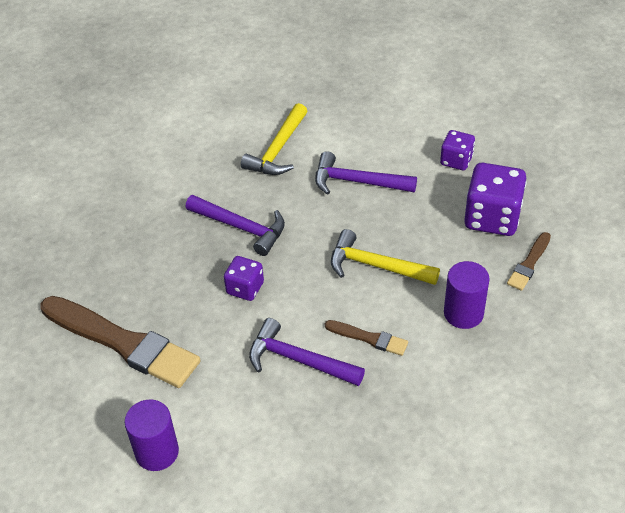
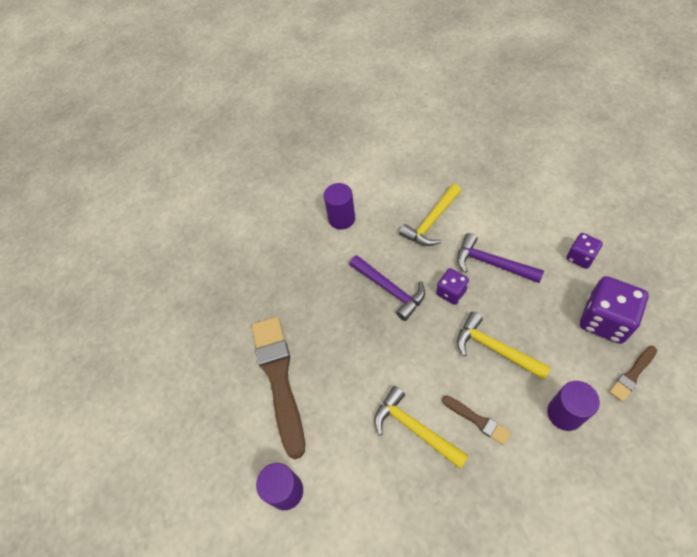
camera: 20 degrees right, 10 degrees up
brown brush [41,296,201,388] -> brown brush turned 150 degrees counterclockwise [251,316,305,459]
purple dice [224,256,264,301] -> purple dice moved to [436,268,469,305]
purple hammer [249,318,365,386] -> yellow hammer [374,386,469,469]
none -> purple cylinder [324,183,355,230]

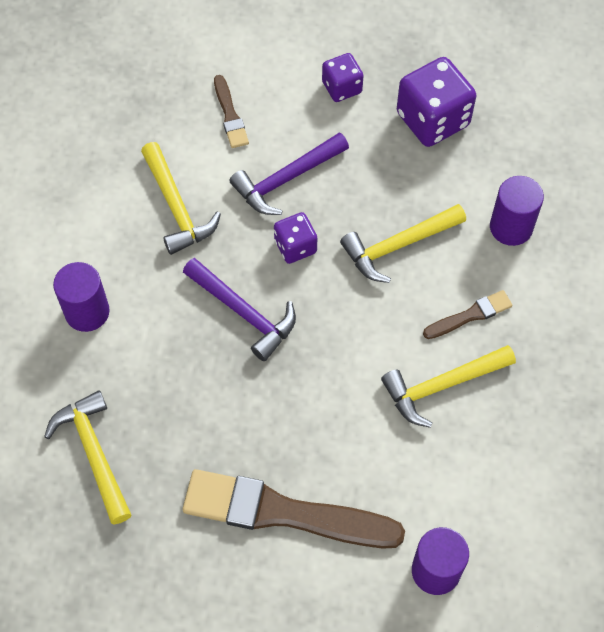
camera: 70 degrees left, 5 degrees up
purple hammer [349,255,425,321] -> purple hammer turned 60 degrees clockwise [183,258,296,361]
brown brush [609,346,657,402] -> brown brush moved to [214,75,249,148]
none -> yellow hammer [44,390,131,524]

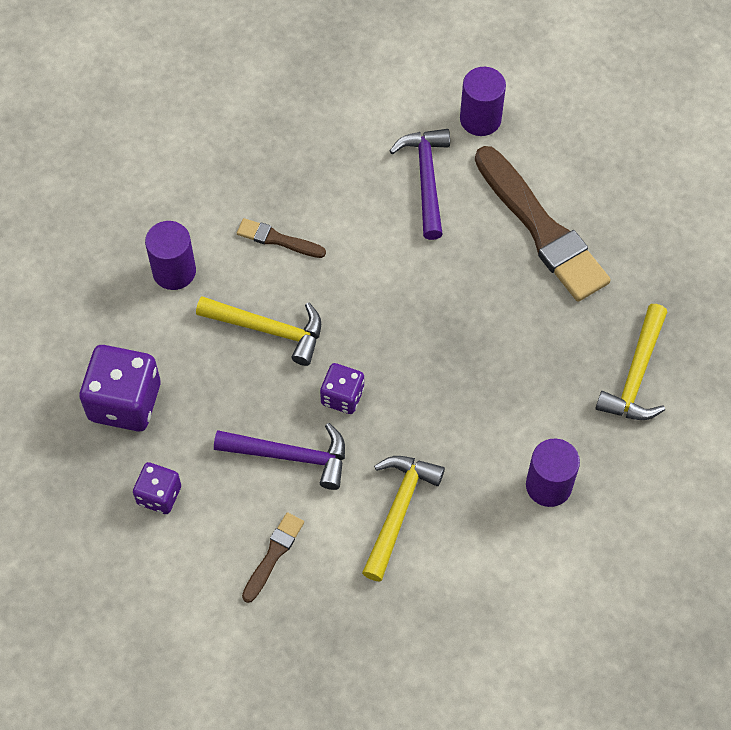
camera: 135 degrees left, 0 degrees up
purple hammer [183,258,296,361] -> purple hammer moved to [390,129,450,240]
yellow hammer [381,345,516,428] -> none

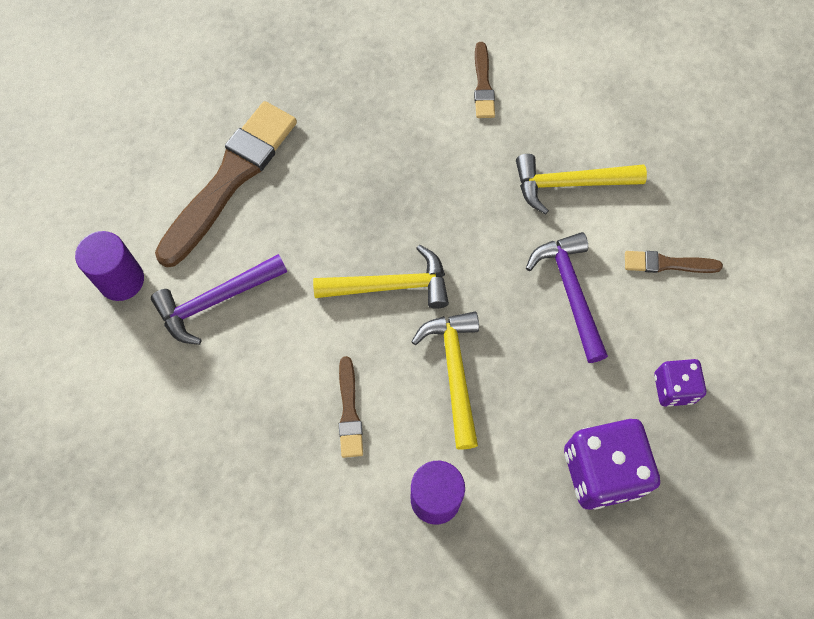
camera: 115 degrees left, 5 degrees up
purple dice [320,363,364,414] -> none
purple cylinder [526,439,580,507] -> brown brush [474,42,495,118]
yellow hammer [595,304,667,420] -> yellow hammer moved to [313,245,449,309]

